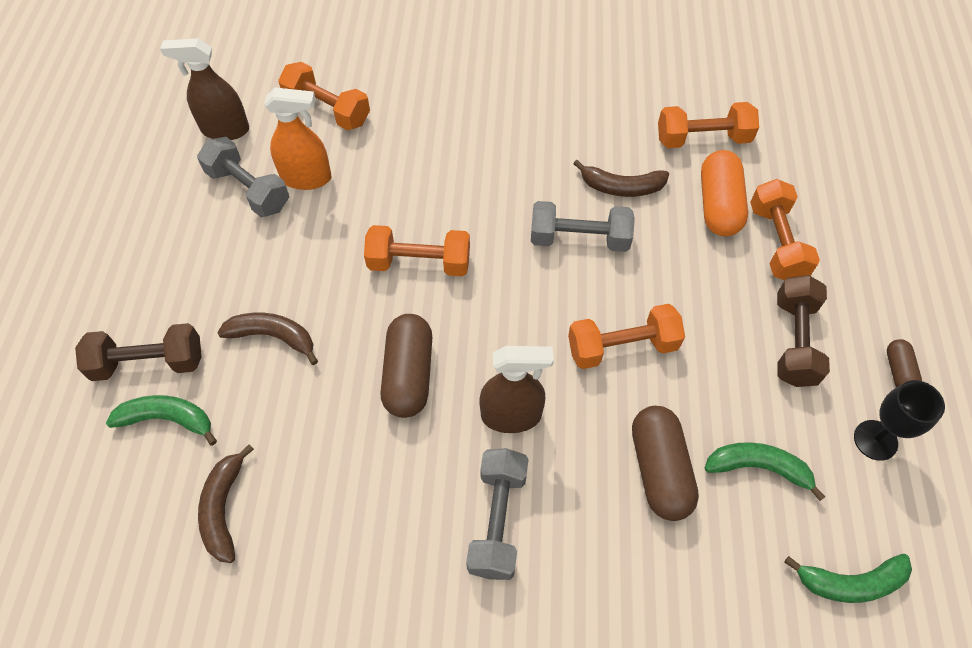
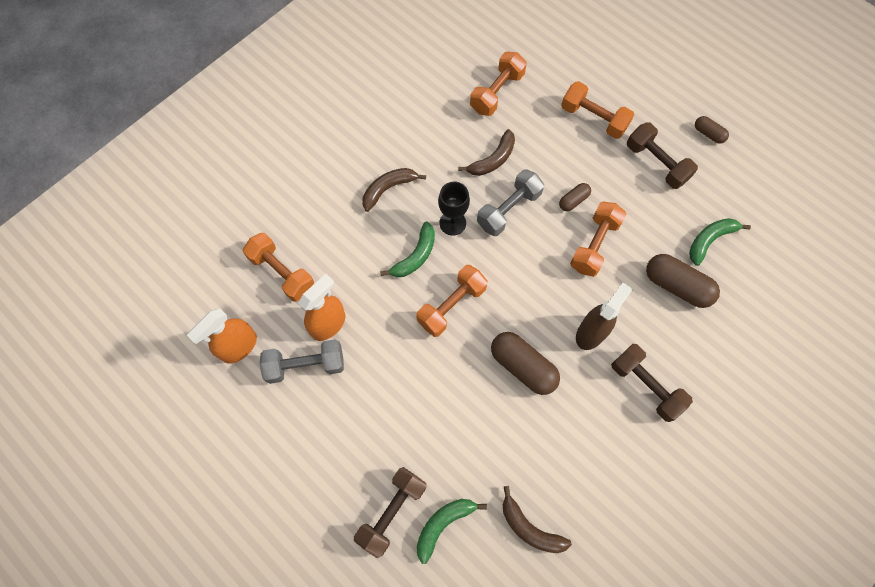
camera: 50 degrees left, 10 degrees up
brown spray bottle [160,38,249,140] -> orange spray bottle [187,308,257,363]
brown banana [217,313,318,365] -> brown banana moved to [362,168,426,212]
orange dumbbell [278,62,370,130] -> orange dumbbell turned 60 degrees clockwise [243,233,314,302]
grey dumbbell [466,448,529,580] -> brown dumbbell [611,344,693,422]
orange capsule [701,150,748,236] -> none
green banana [784,554,912,603] -> green banana moved to [380,221,435,277]
black goblet [854,380,945,461] -> black goblet moved to [438,182,470,235]
none -> brown capsule [559,183,591,211]

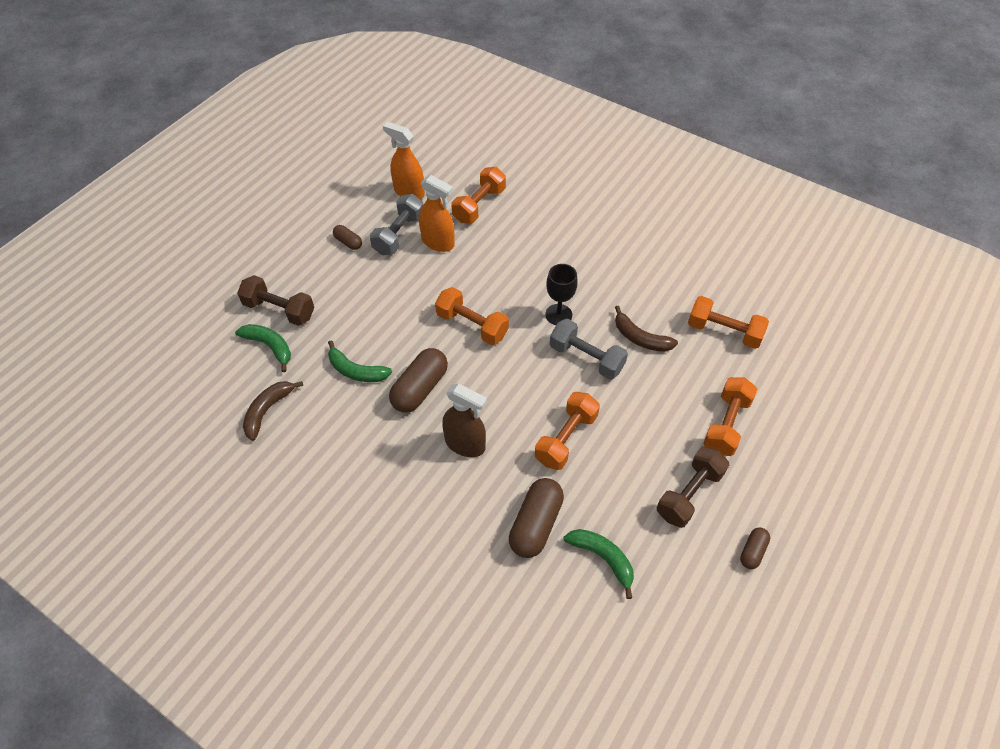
camera: 80 degrees right, 15 degrees down
grey dumbbell [260,339,344,384] -> grey dumbbell turned 45 degrees clockwise [370,194,423,255]
brown banana [362,168,426,212] -> none
green banana [380,221,435,277] -> green banana moved to [328,340,392,382]
brown capsule [559,183,591,211] -> brown capsule moved to [333,225,362,250]
orange dumbbell [570,201,626,277] -> orange dumbbell turned 75 degrees counterclockwise [535,392,600,470]
brown dumbbell [611,344,693,422] -> none

